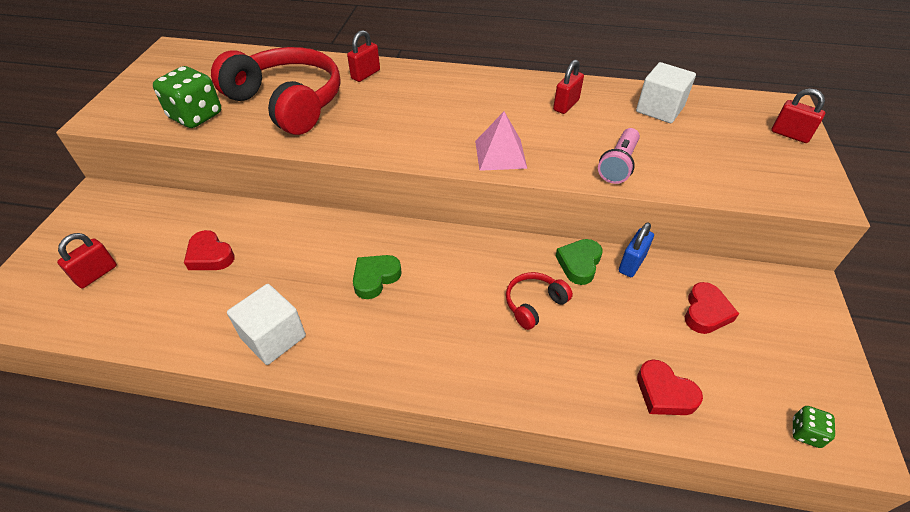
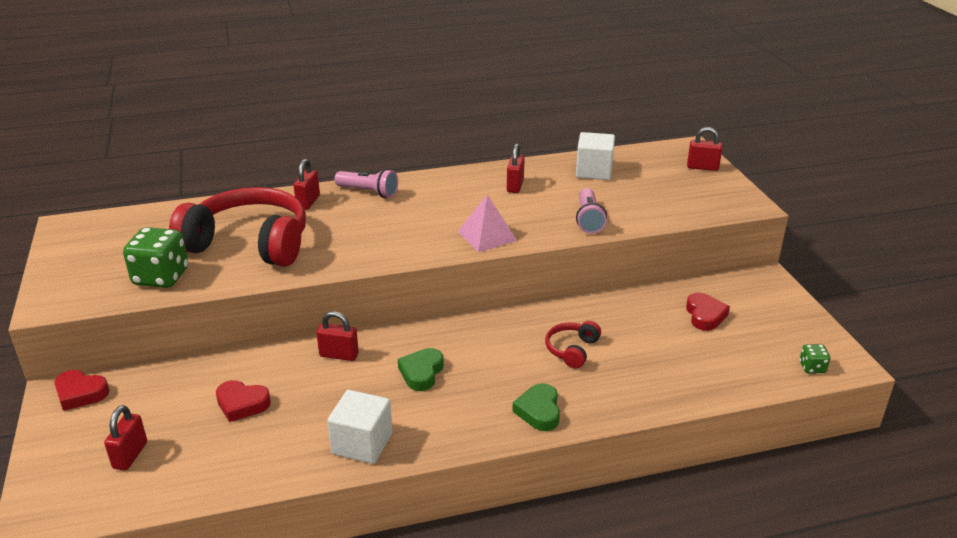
camera: 25 degrees left, 15 degrees down
green heart [556,239,602,285] -> green heart moved to [512,383,560,431]
blue padlock [619,222,654,277] -> none
red heart [637,359,703,415] -> red heart moved to [54,370,109,411]
none -> red padlock [316,311,359,361]
none -> pink flashlight [335,169,398,198]

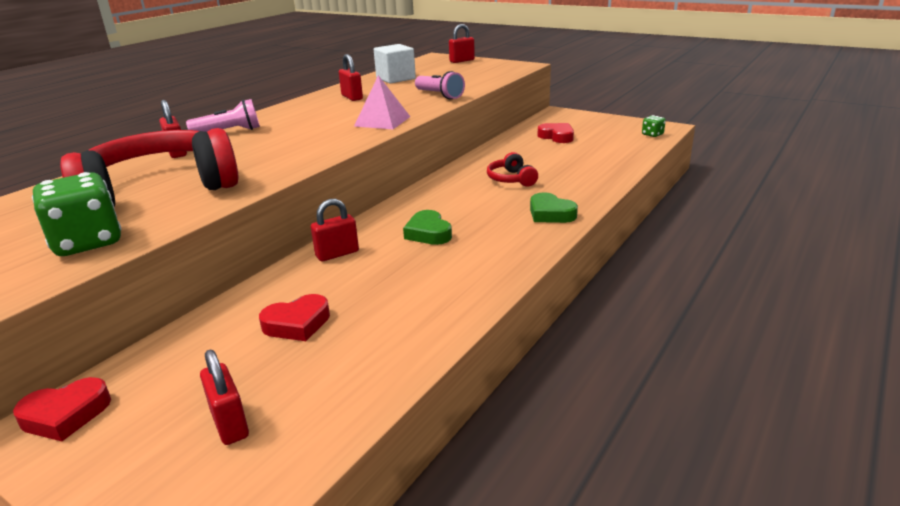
camera: 40 degrees left, 5 degrees down
white cube [327,390,393,464] -> none

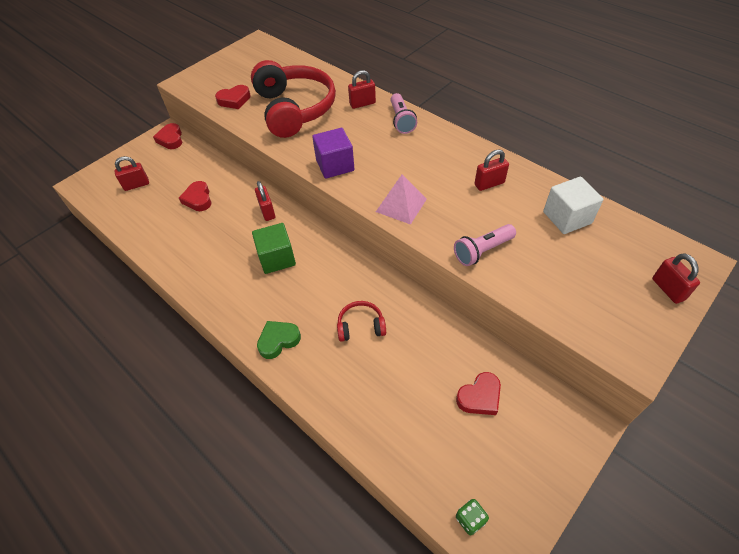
camera: 100 degrees right, 25 degrees up
green dice [32,172,121,256] -> red heart [215,85,251,109]
green heart [403,210,452,245] -> green cube [252,223,296,274]
none -> purple cube [312,128,354,179]

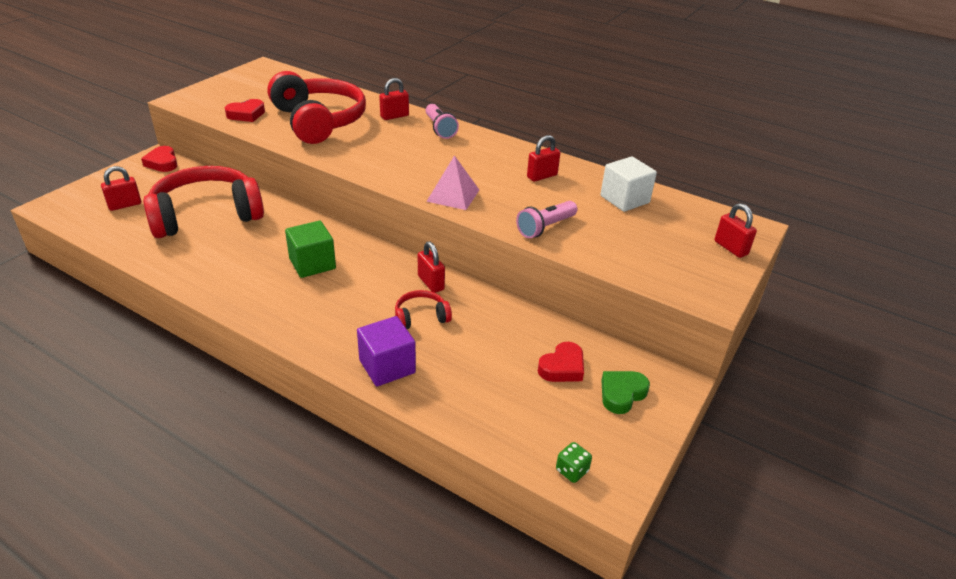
camera: 15 degrees left, 15 degrees down
red heart [179,181,211,211] -> red headphones [143,166,264,238]
red padlock [255,181,275,221] -> red padlock moved to [418,241,445,293]
green heart [257,321,301,359] -> green heart moved to [601,371,650,414]
purple cube [312,128,354,179] -> purple cube moved to [357,316,416,386]

